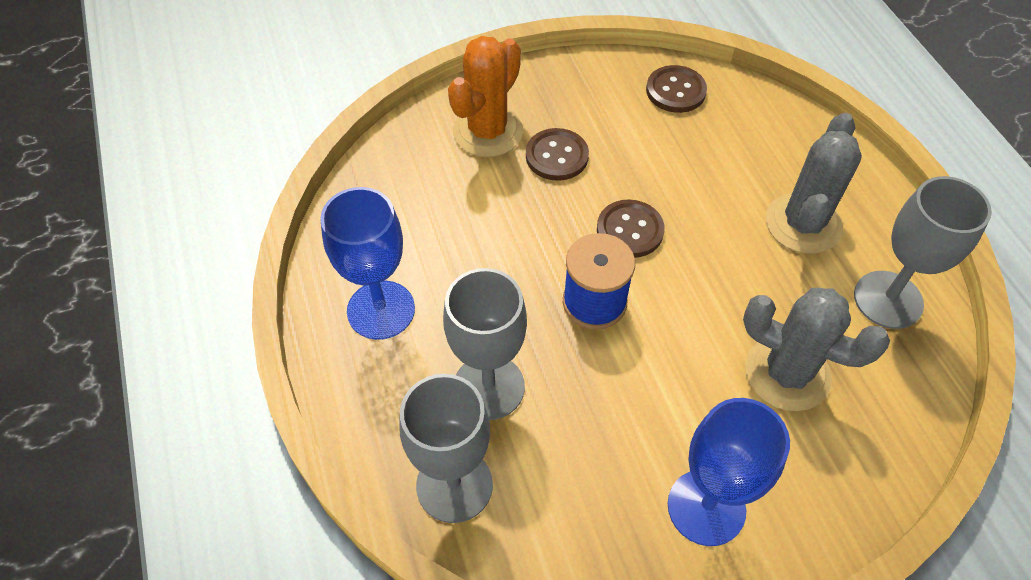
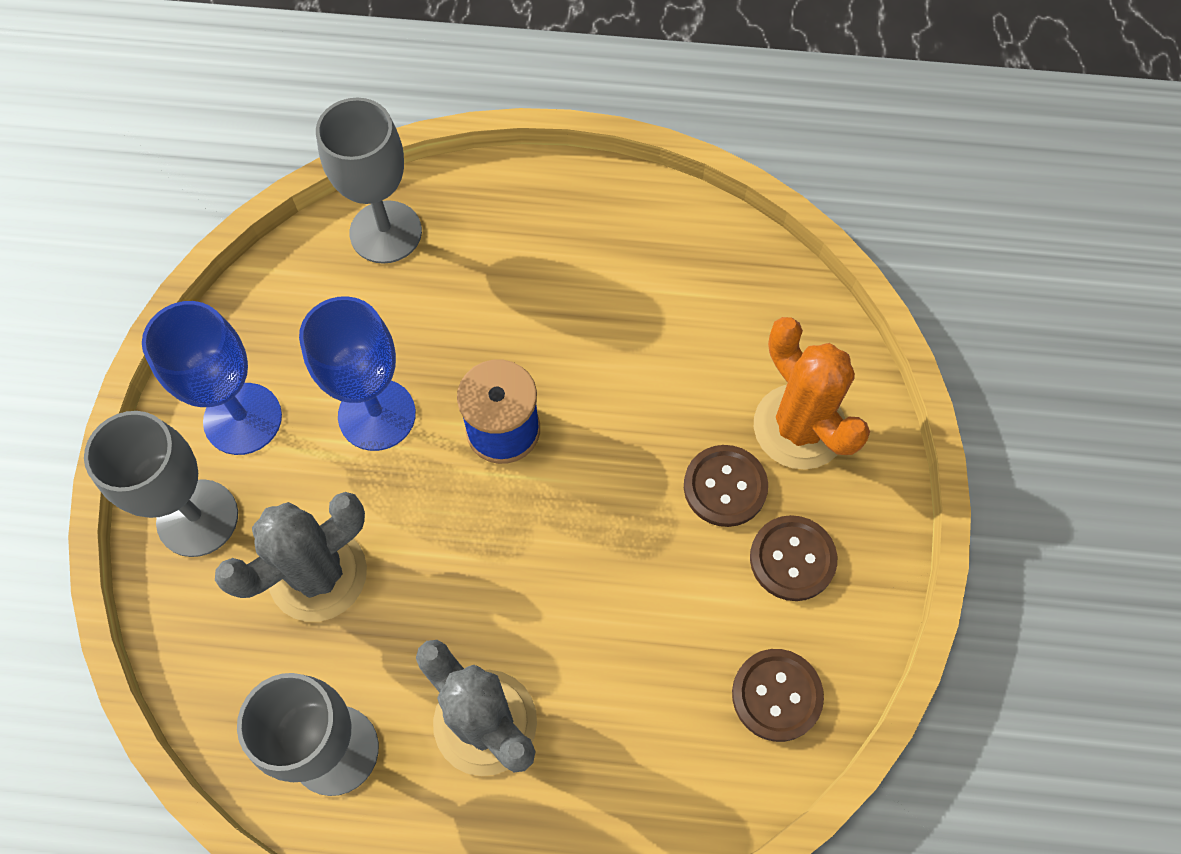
camera: 115 degrees right, 10 degrees up
blue goblet [320,187,415,340] -> blue goblet moved to [299,296,416,451]
grey goblet [443,268,527,420] -> grey goblet moved to [84,411,238,557]
brown button [597,199,665,258] -> brown button moved to [750,515,837,601]

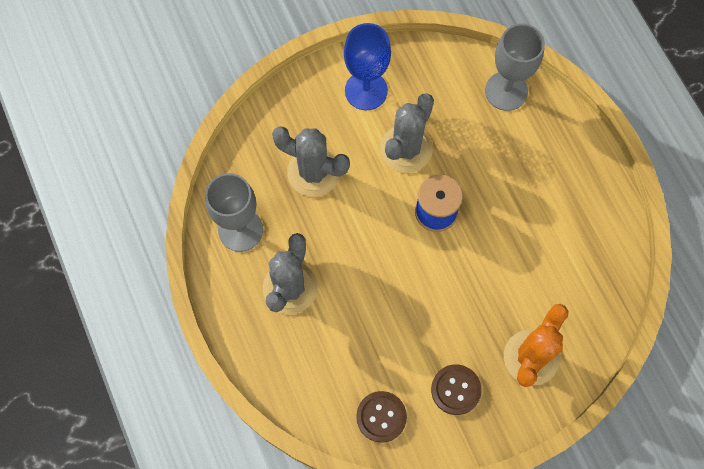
camera: 60 degrees right, 5 degrees up
grey goblet [84,411,238,557] -> none
blue goblet [299,296,416,451] -> grey cactus [380,94,434,173]
brown button [684,445,768,527] -> none

